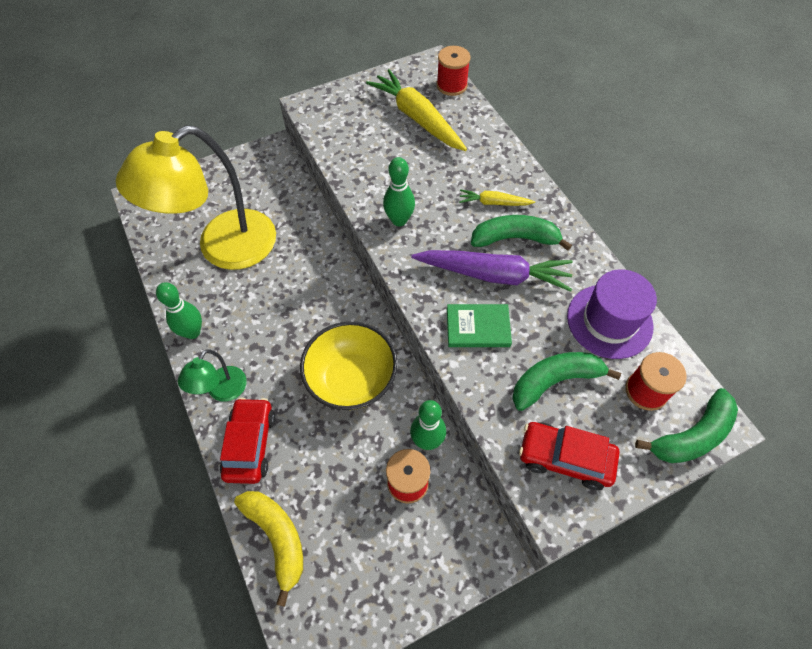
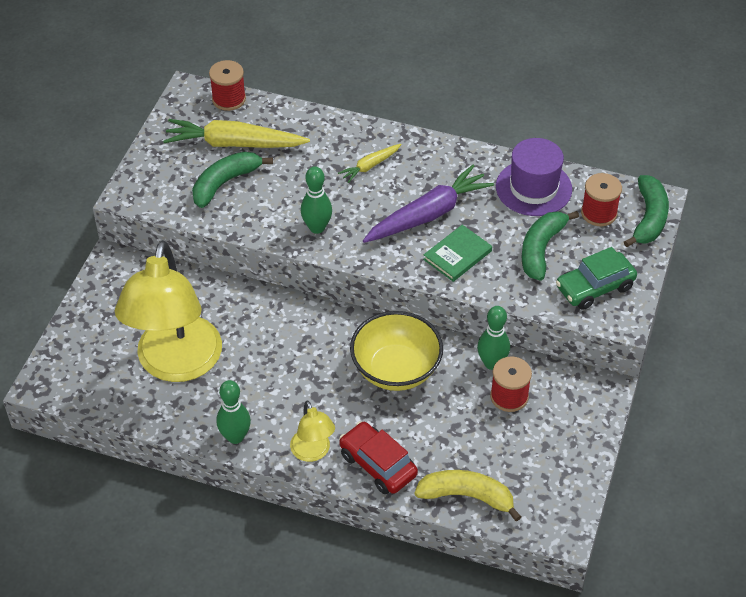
camera: 45 degrees left, 10 degrees down
green lamp [178,350,247,402] -> yellow lamp [290,401,335,462]
green banana [471,215,572,251] -> green banana moved to [192,151,273,208]
red car [519,422,619,490] -> green car [556,247,637,310]

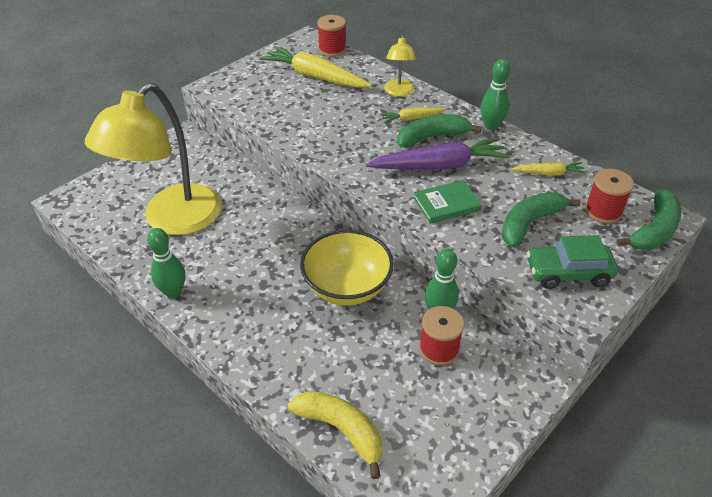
camera: 25 degrees right, 5 degrees down
green banana [192,151,273,208] -> green banana moved to [397,114,482,148]
yellow lamp [290,401,335,462] -> yellow lamp moved to [384,34,416,97]
green bowling pin [301,166,332,234] -> green bowling pin moved to [480,59,510,130]
red car [339,421,418,494] -> none
purple hat [496,138,572,216] -> yellow carrot [511,162,587,176]

